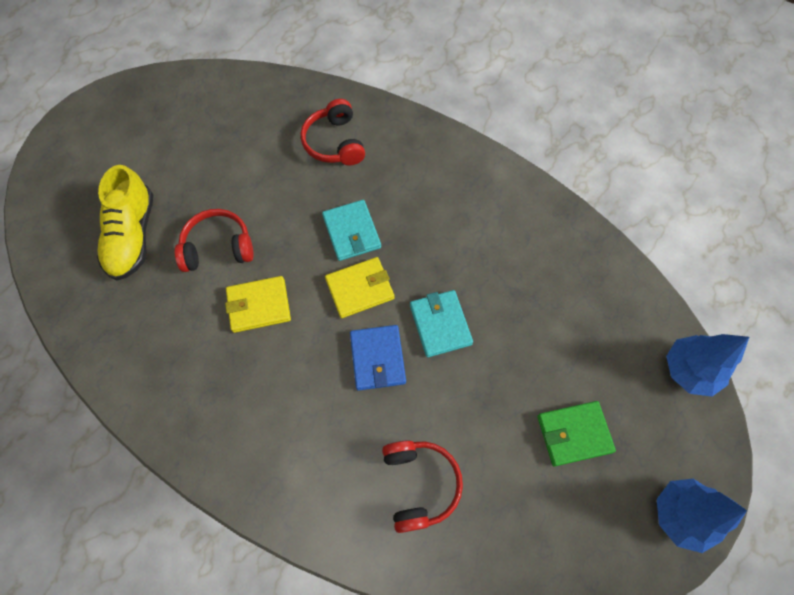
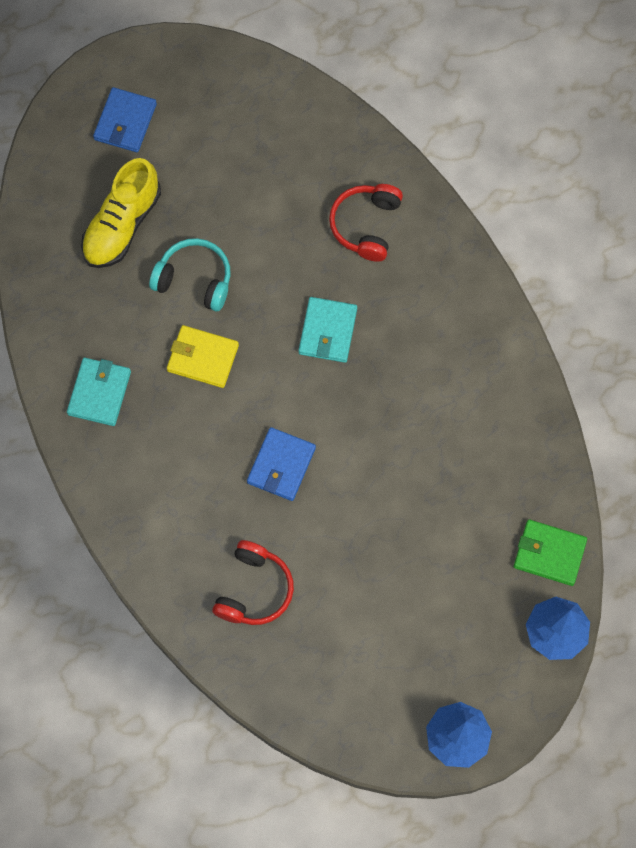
camera: 30 degrees right, 5 degrees up
red headphones [175,209,254,272] -> turquoise headphones [149,238,231,311]
yellow wallet [325,257,394,318] -> none
turquoise wallet [410,290,473,357] -> turquoise wallet moved to [67,358,131,426]
green wallet [537,401,616,466] -> green wallet moved to [514,520,587,586]
none -> blue wallet [93,87,157,152]

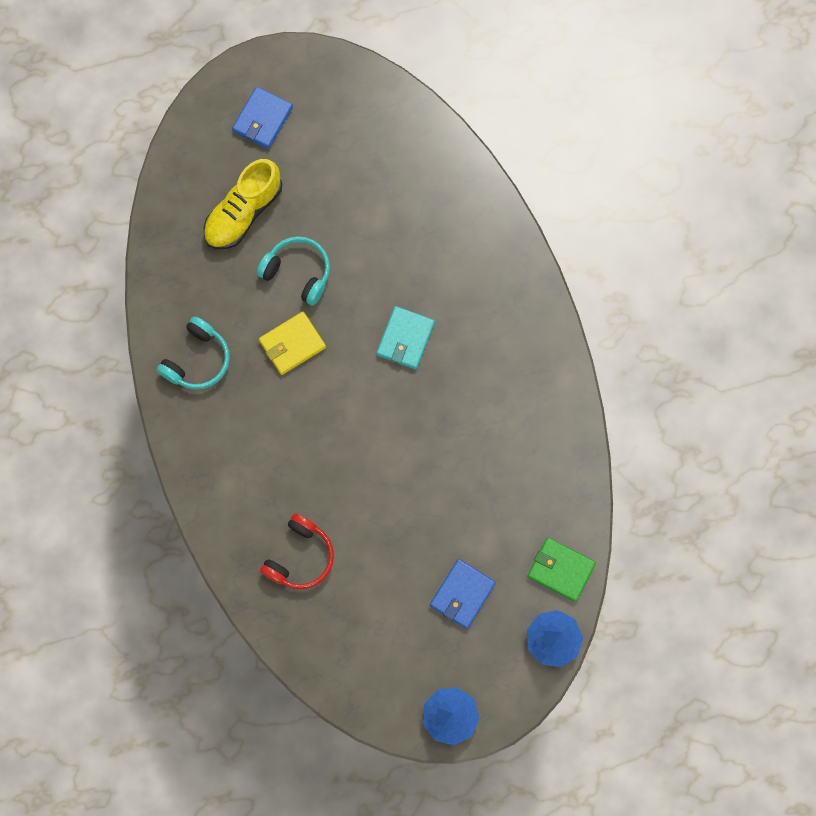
camera: 10 degrees right, 5 degrees up
turquoise wallet [67,358,131,426] -> turquoise headphones [157,316,230,390]
yellow wallet [167,325,239,388] -> yellow wallet turned 60 degrees counterclockwise [259,312,326,375]
blue wallet [247,427,316,501] -> blue wallet moved to [430,559,496,629]
red headphones [329,184,403,262] -> none

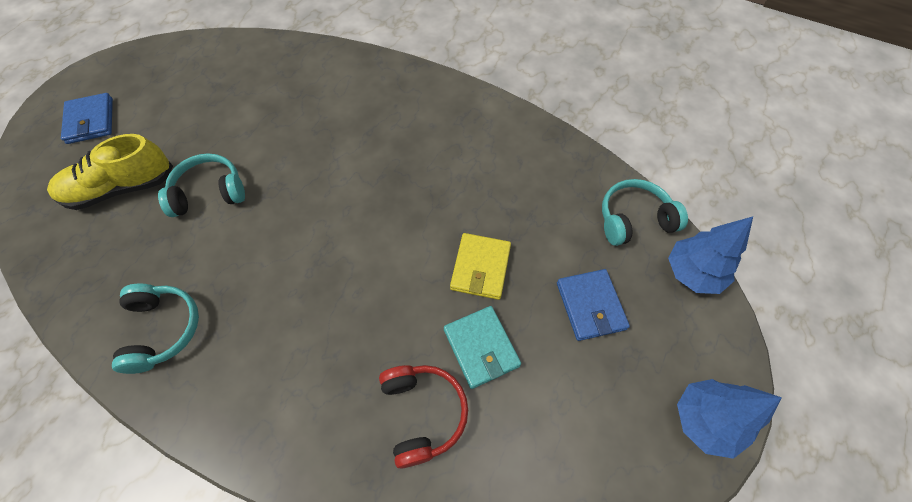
camera: 45 degrees left, 15 degrees down
yellow shoe [204,159,282,249] -> yellow shoe turned 75 degrees clockwise [47,134,173,210]
yellow wallet [259,312,326,375] -> yellow wallet moved to [450,233,511,300]
turquoise wallet [376,306,435,370] -> turquoise wallet moved to [444,306,521,389]
green wallet [527,537,596,602] -> turquoise headphones [602,179,688,246]

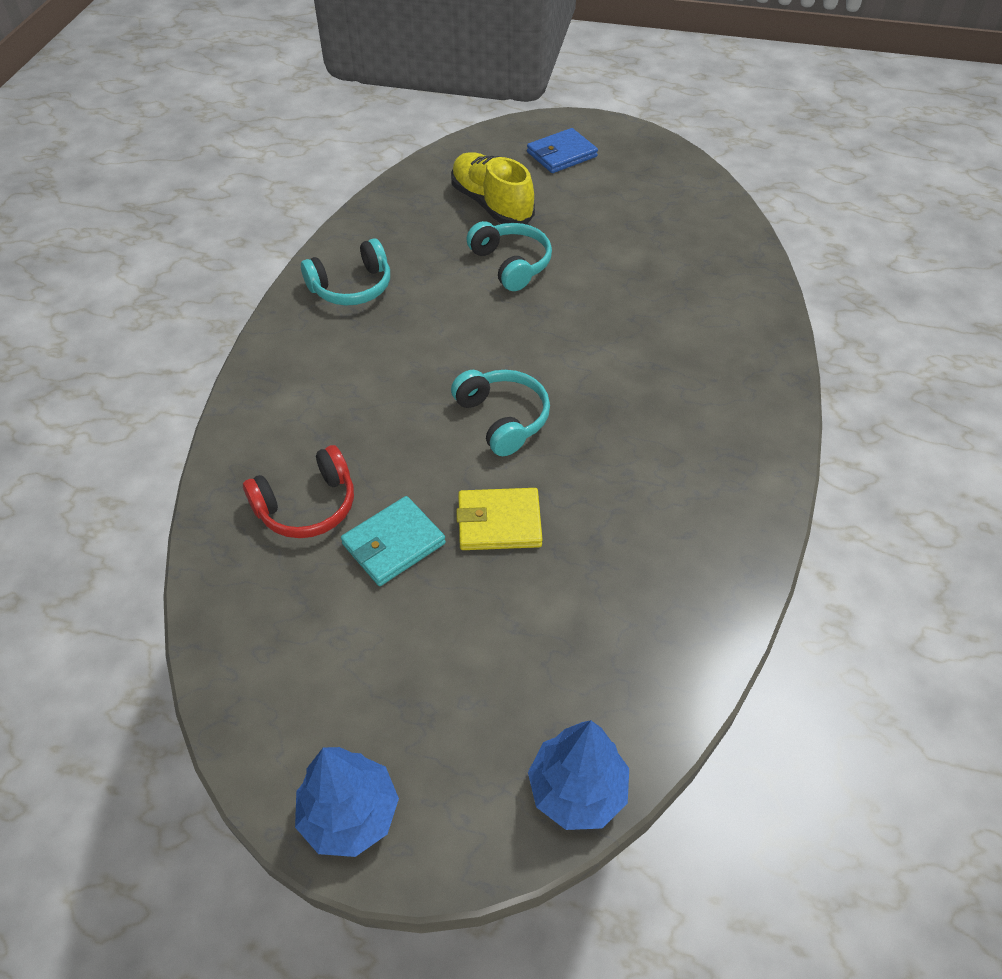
camera: 75 degrees right, 10 degrees down
blue wallet [557,269,630,341] -> none
turquoise headphones [602,179,688,246] -> turquoise headphones moved to [451,370,550,456]

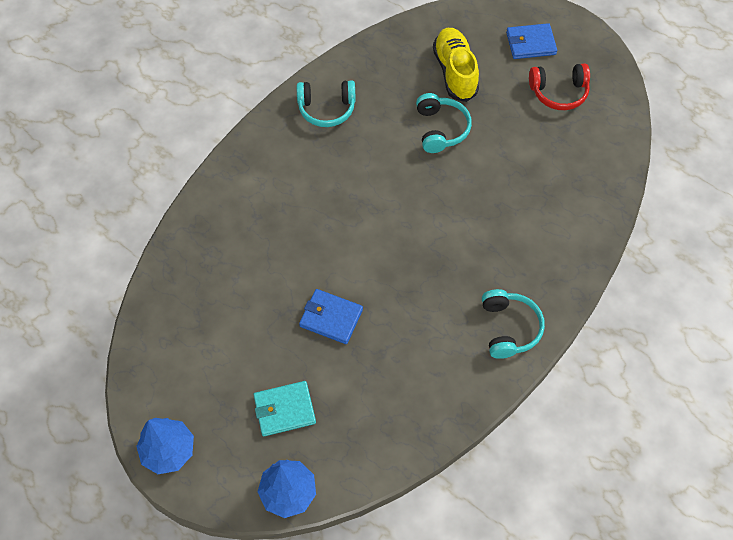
camera: 25 degrees right, 10 degrees up
red headphones [243,445,354,538] -> red headphones moved to [529,63,590,110]
turquoise wallet [341,496,446,586] -> turquoise wallet moved to [254,381,316,436]
turquoise headphones [451,370,550,456] -> turquoise headphones moved to [482,289,545,359]
yellow wallet [456,488,543,550] -> blue wallet [299,289,363,344]

